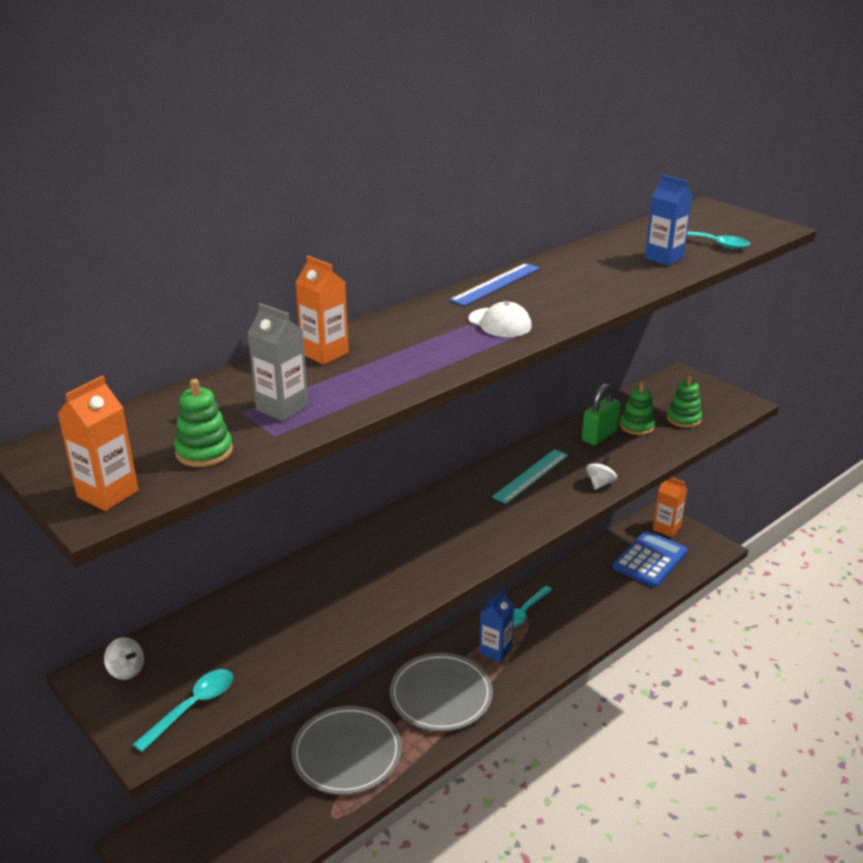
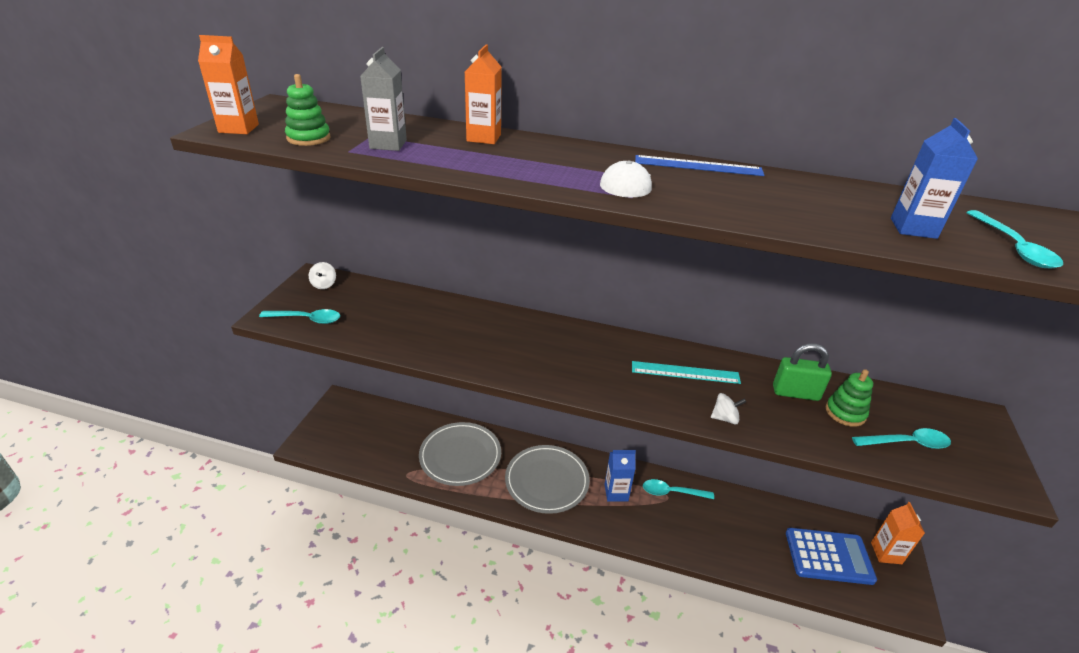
camera: 55 degrees right, 5 degrees up
green stacking toy [667,375,702,428] -> turquoise spoon [852,428,951,449]

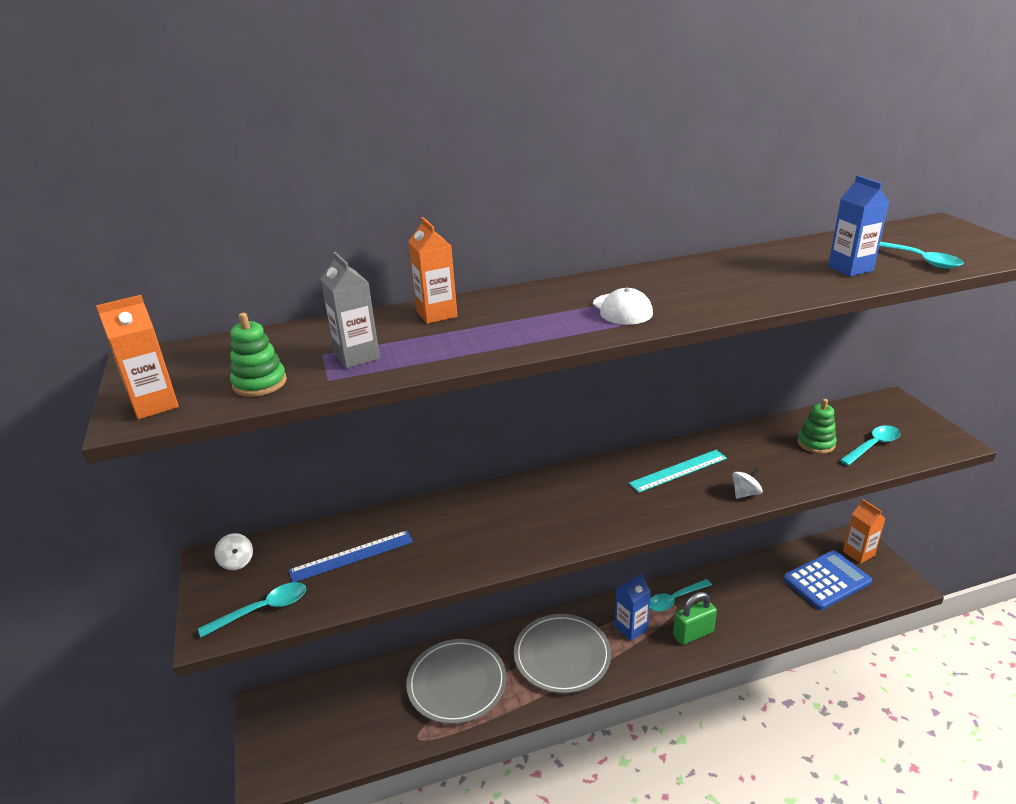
camera: 30 degrees left, 5 degrees down
blue ruler [635,155,764,176] -> blue ruler moved to [289,530,413,582]
green padlock [773,343,832,401] -> green padlock moved to [673,592,717,645]

